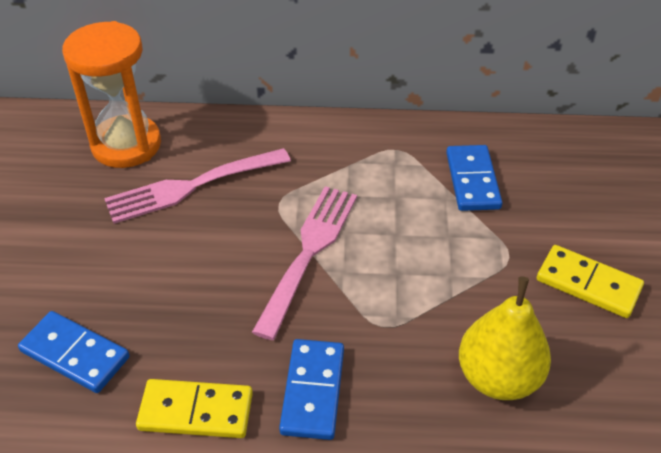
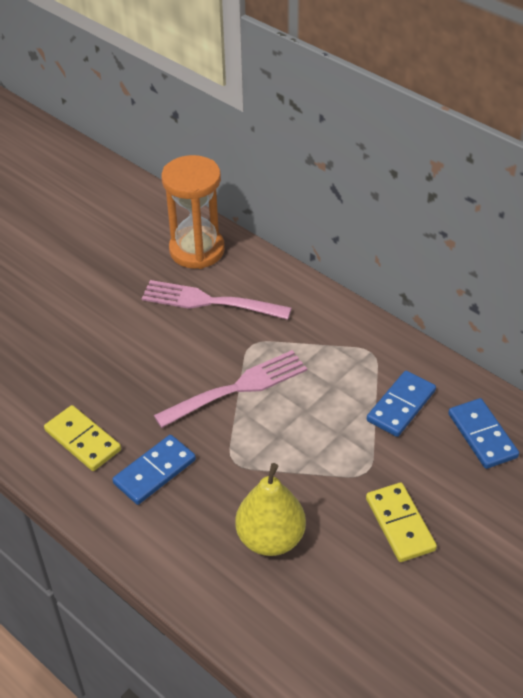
camera: 40 degrees right, 0 degrees up
blue domino [18,311,130,393] -> blue domino moved to [448,398,519,469]

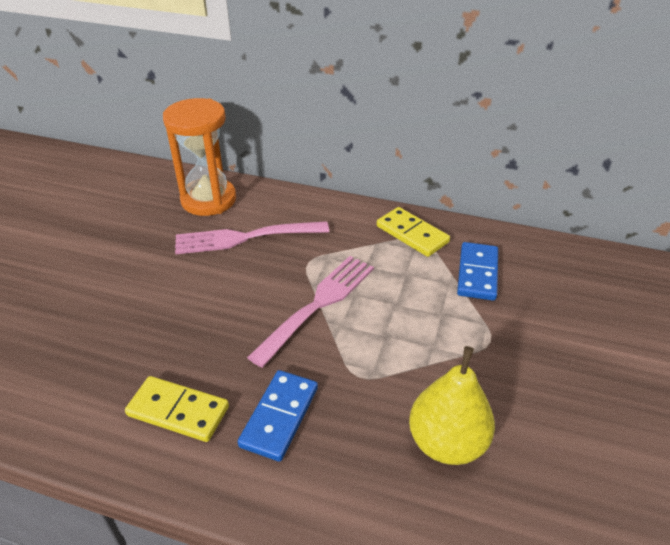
camera: 25 degrees left, 5 degrees down
yellow domino [366,483,437,562] -> yellow domino moved to [377,207,450,257]
blue domino [448,398,519,469] -> none

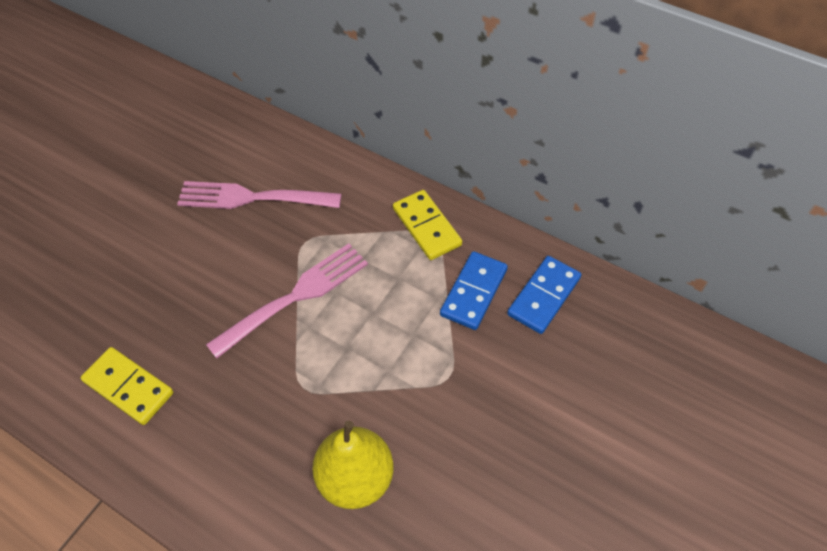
camera: 15 degrees right, 15 degrees up
orange hourglass [163,98,236,216] -> none
blue domino [238,370,318,462] -> blue domino moved to [507,256,581,334]

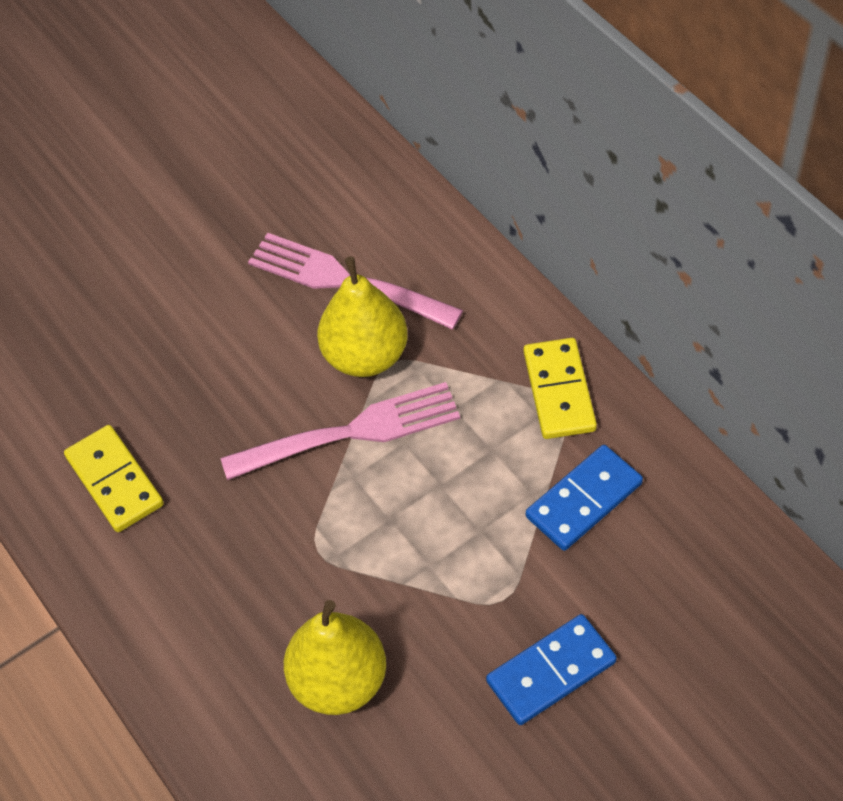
camera: 25 degrees right, 0 degrees up
blue domino [507,256,581,334] -> blue domino moved to [486,614,617,725]
none -> yellow pear [317,256,408,377]

